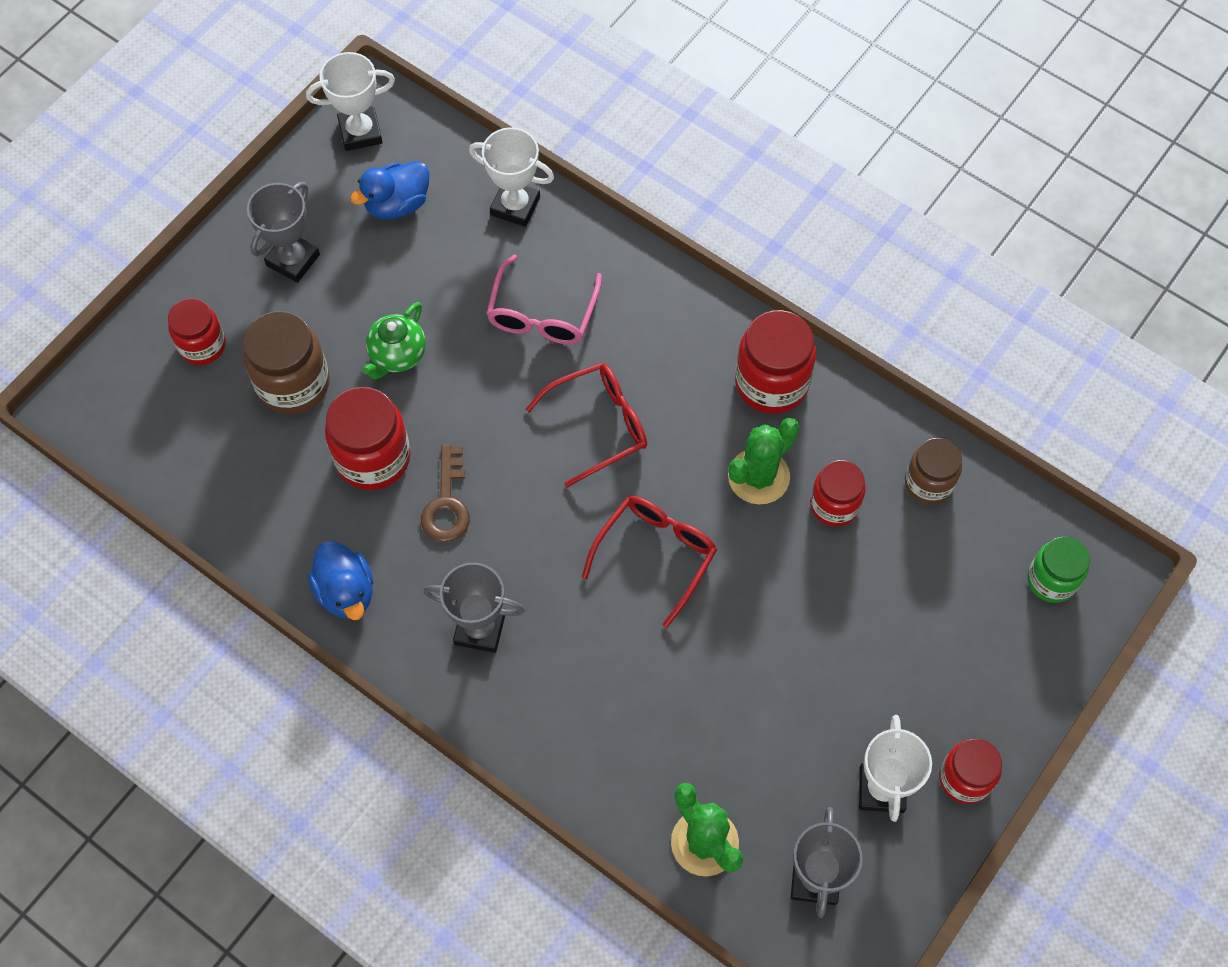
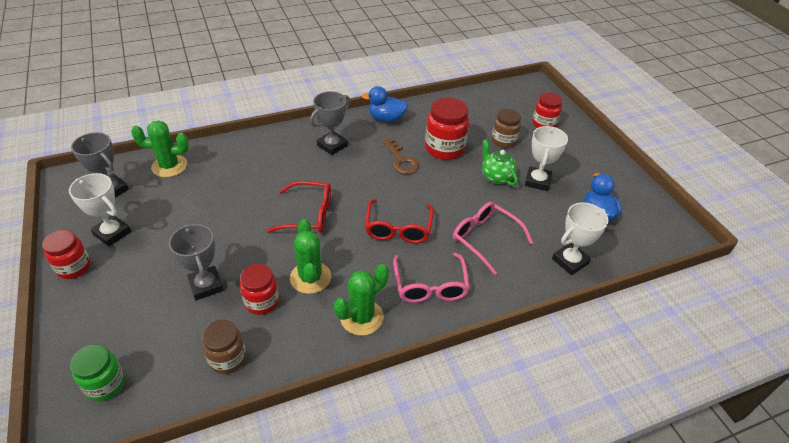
camera: 120 degrees right, 20 degrees down
brown jar [243,311,330,415] -> brown jar [492,109,521,148], size x0.65
grey trophy [247,182,320,283] -> grey trophy moved to [169,224,224,300]
white trophy [306,52,395,151] -> white trophy moved to [525,126,568,191]
brown key [421,445,470,542] -> brown key turned 150 degrees counterclockwise [383,139,419,174]
red glasses [582,496,717,628] -> red glasses turned 60 degrees counterclockwise [267,181,331,233]
red jar [735,310,816,414] -> green cactus [334,264,389,336]
none -> pink glasses [393,252,470,303]

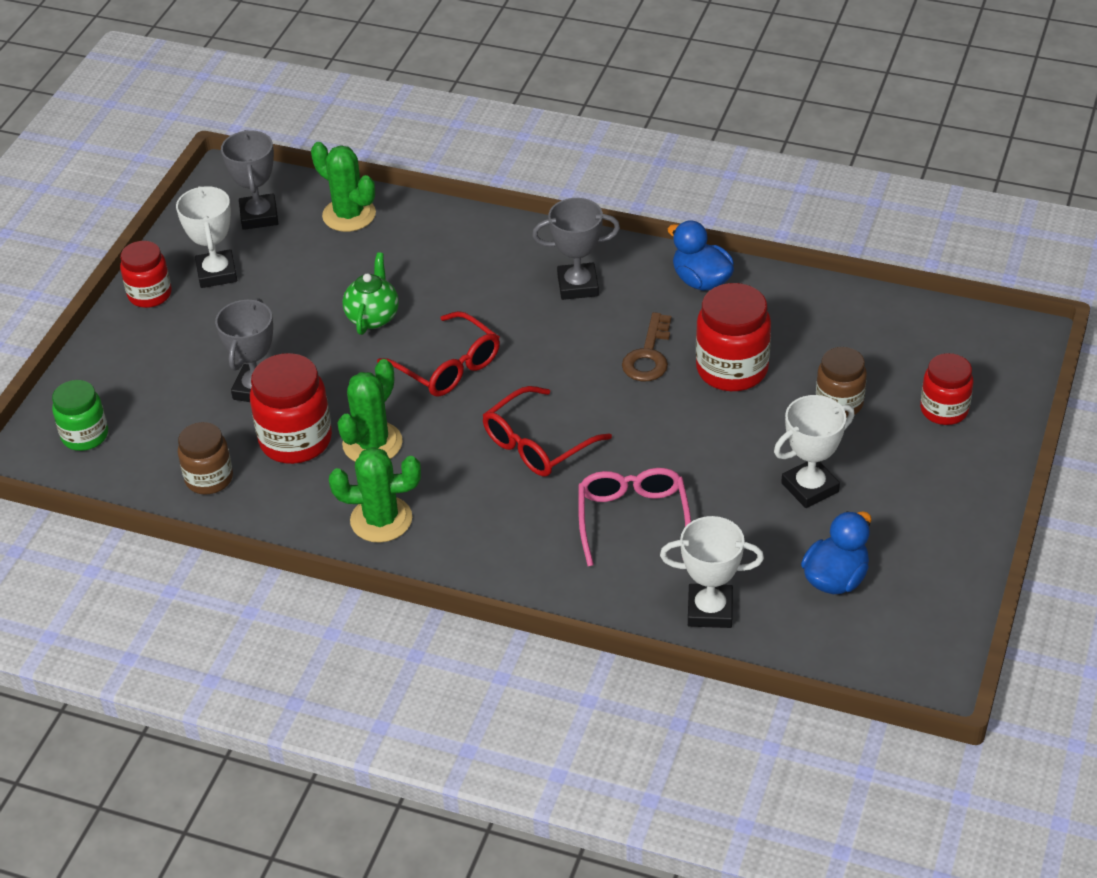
camera: 45 degrees right, 0 degrees up
red jar [240,264,279,315] -> red jar [250,353,332,464], size x1.53
pink glasses [393,252,470,303] -> none
green teapot [482,139,518,186] -> green teapot moved to [342,252,399,335]

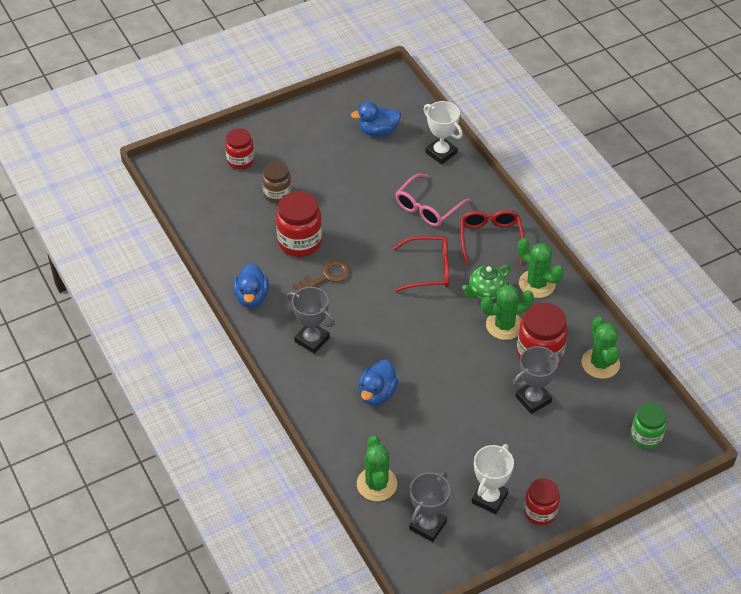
camera: 140 degrees left, 5 degrees up
brown jar [178,422,233,495] -> green cactus [582,317,620,379]
green teapot [342,252,399,335] -> green teapot moved to [462,265,511,300]
red glasses [377,311,500,397] -> red glasses moved to [460,210,525,265]
white trophy [774,395,855,508] -> none
none -> blue duck [359,360,399,406]

